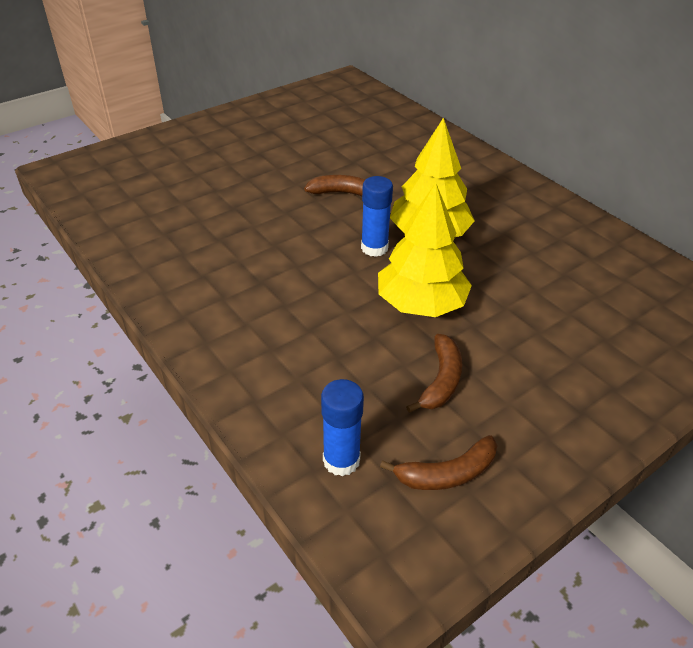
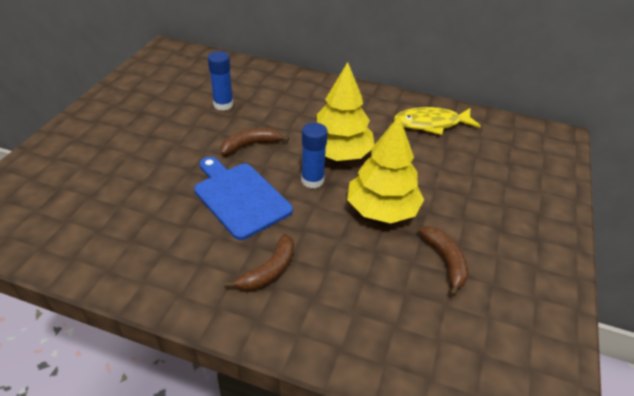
camera: 35 degrees left, 0 degrees up
blue glue stick [321,379,364,476] -> blue glue stick moved to [208,51,233,111]
brown banana [380,435,497,490] -> brown banana moved to [224,233,294,291]
none -> blue cutting board [194,157,293,240]
none -> yellow fish [394,107,481,135]

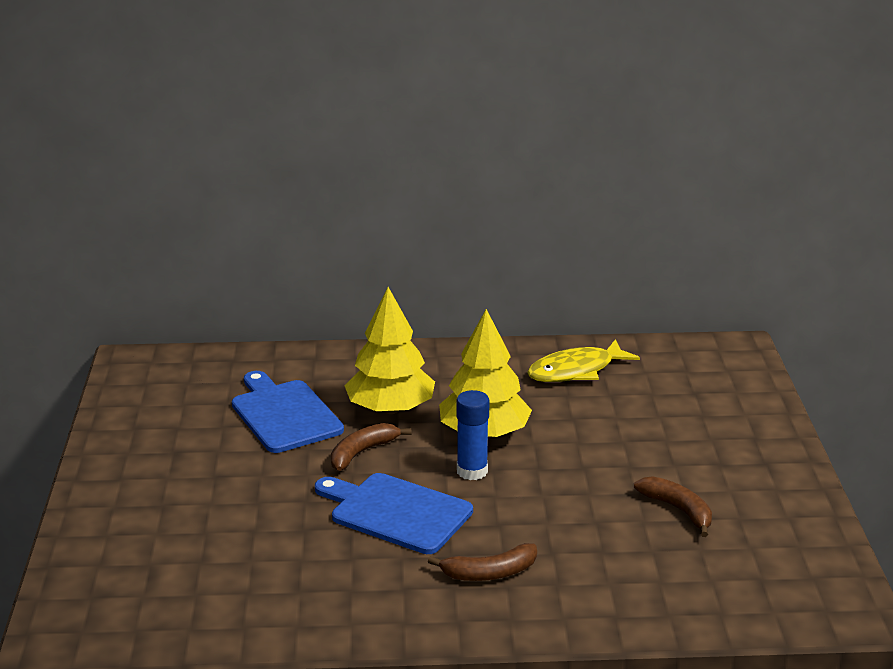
camera: 20 degrees left, 15 degrees down
blue glue stick [208,51,233,111] -> blue cutting board [232,371,344,453]
brown banana [224,233,294,291] -> brown banana turned 60 degrees clockwise [428,543,537,581]
yellow tree [347,116,424,223] -> yellow tree moved to [344,287,435,414]

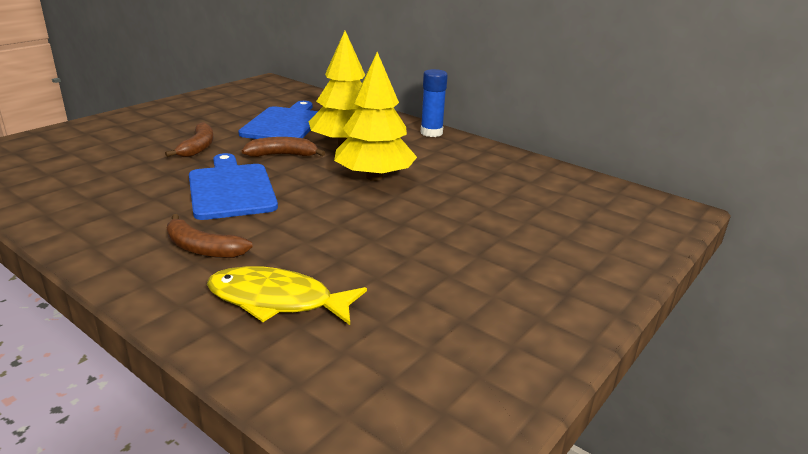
camera: 40 degrees right, 0 degrees up
blue glue stick [456,390,489,480] -> blue glue stick moved to [421,69,448,137]
yellow fish [527,339,640,382] -> yellow fish moved to [207,266,367,325]
brown banana [634,476,712,537] -> brown banana moved to [165,122,214,157]

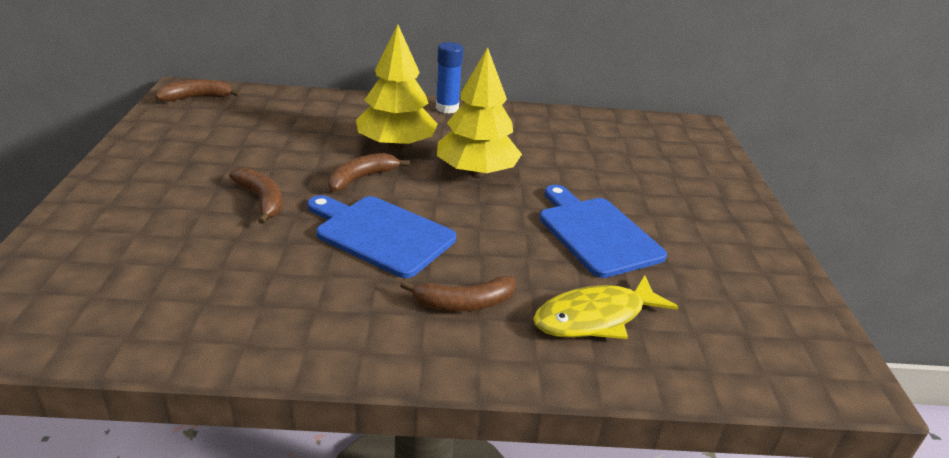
camera: 40 degrees left, 5 degrees up
blue cutting board [238,101,318,139] -> blue cutting board moved to [539,185,667,278]
none -> brown banana [155,80,241,101]

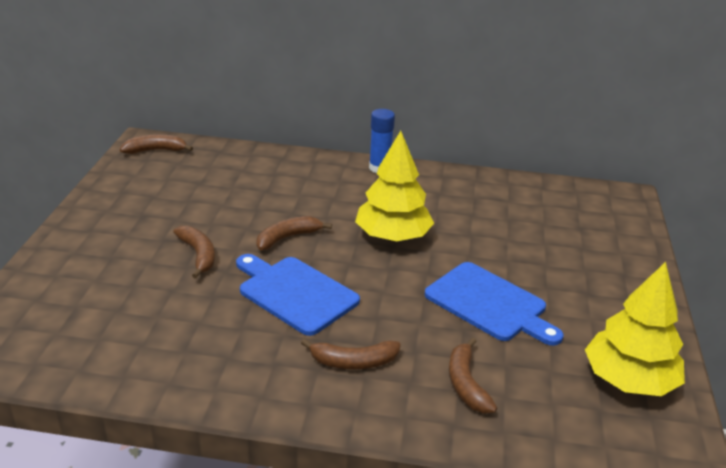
camera: 10 degrees right, 0 degrees up
yellow tree [356,24,438,149] -> yellow tree moved to [585,262,685,396]
yellow fish [533,275,678,339] -> brown banana [449,338,497,413]
blue cutting board [539,185,667,278] -> blue cutting board turned 150 degrees clockwise [425,262,564,346]

